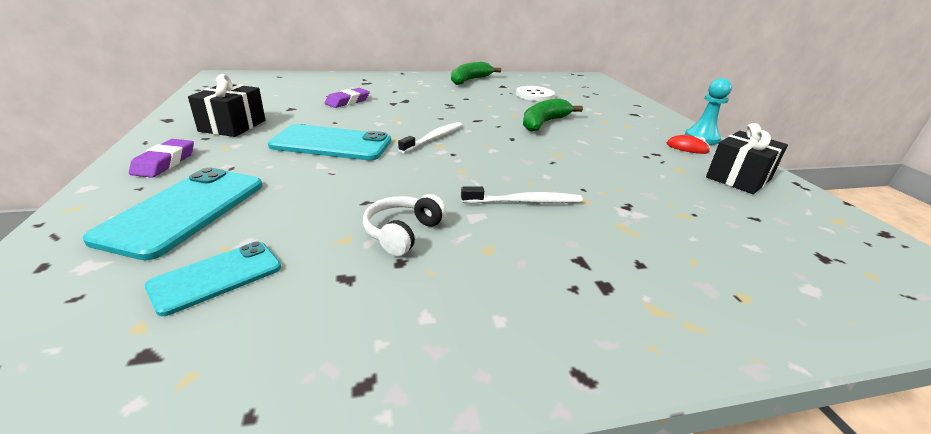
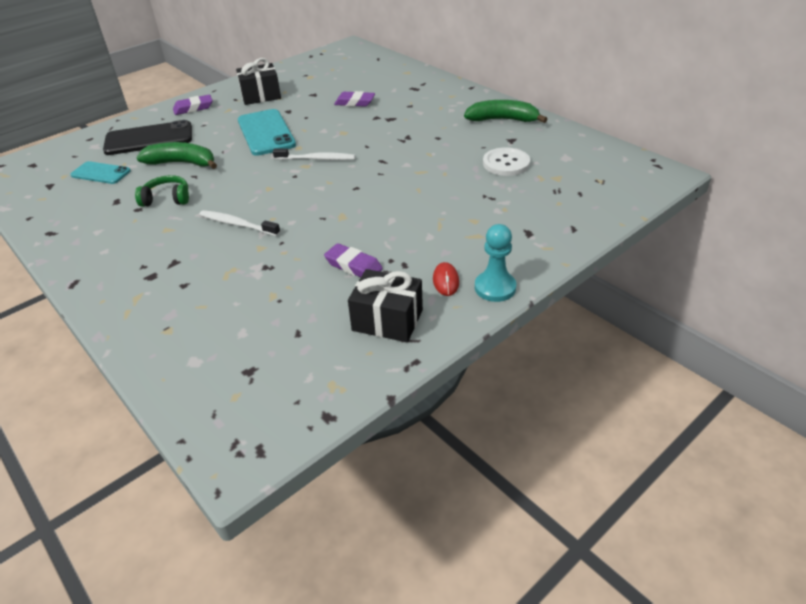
camera: 65 degrees right, 10 degrees up
turquoise phone [83,168,262,260] -> black phone [103,120,192,155]
white headphones [363,194,446,256] -> green headphones [135,175,189,207]
white toothbrush [461,186,583,204] -> white toothbrush turned 150 degrees clockwise [200,210,280,236]
green banana [523,99,583,132] -> green banana moved to [136,142,217,169]
none -> purple eraser [324,243,383,277]

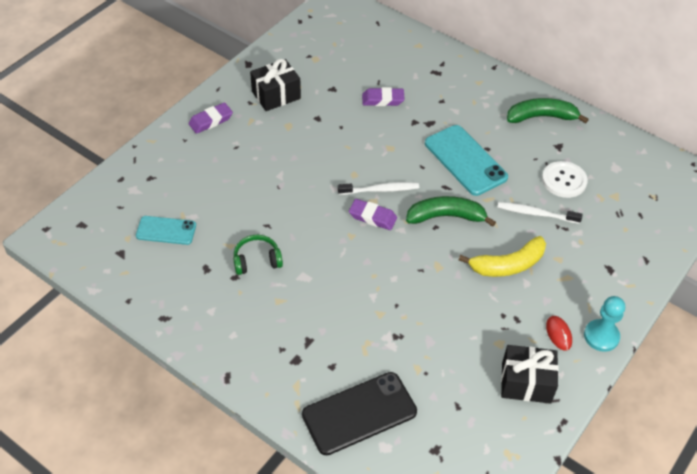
camera: 15 degrees left, 10 degrees up
black phone [103,120,192,155] -> black phone moved to [302,372,417,455]
green banana [136,142,217,169] -> green banana moved to [406,196,496,227]
white toothbrush [200,210,280,236] -> white toothbrush moved to [497,202,582,224]
turquoise phone [238,109,296,156] -> turquoise phone moved to [425,125,508,196]
purple eraser [324,243,383,277] -> purple eraser moved to [349,199,397,230]
none -> yellow banana [459,236,546,277]

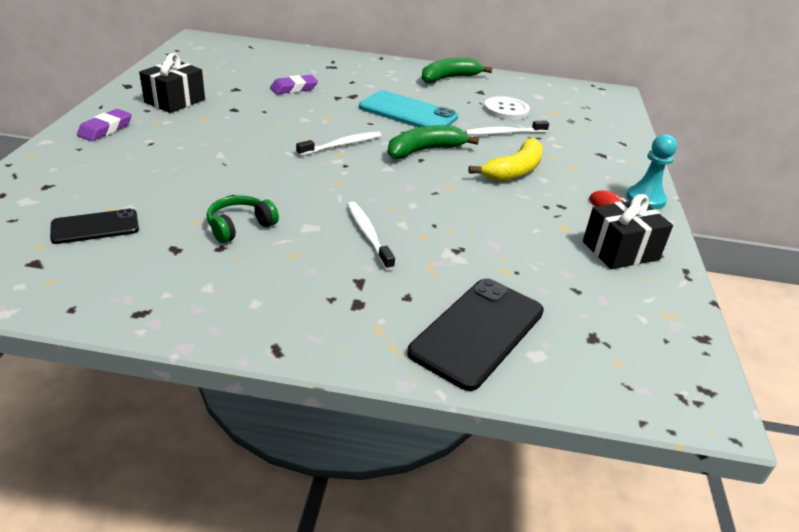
camera: 30 degrees left, 15 degrees down
turquoise phone [136,216,196,245] -> black phone [50,209,139,244]
purple eraser [349,199,397,230] -> none
none -> white toothbrush [347,201,395,270]

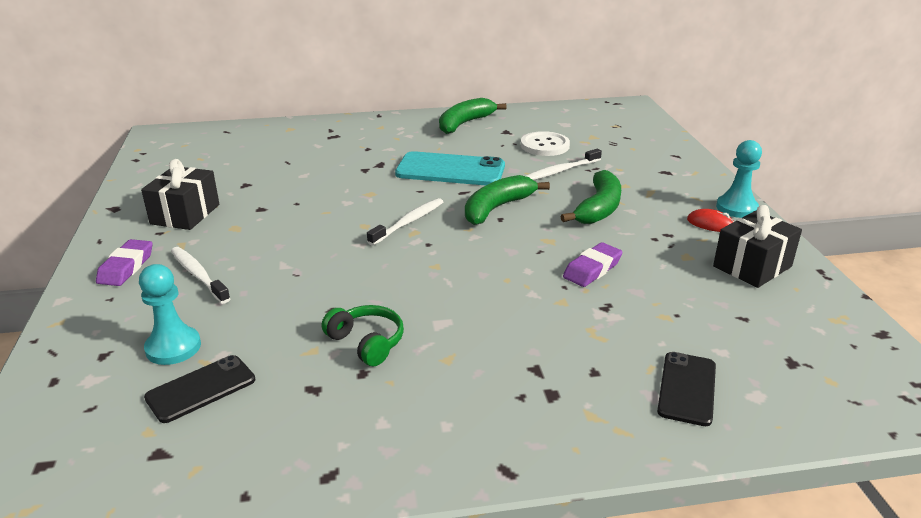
camera: 15 degrees left, 5 degrees down
green headphones [207,195,279,243] -> green headphones turned 105 degrees clockwise [322,305,404,366]
purple eraser [270,75,318,94] -> purple eraser moved to [563,242,623,287]
white toothbrush [347,201,395,270] -> white toothbrush moved to [171,247,231,304]
black phone [407,279,544,391] -> black phone [657,352,716,426], size x0.60
yellow banana [468,138,543,181] -> green banana [560,170,621,224]
none -> turquoise pawn [139,264,201,365]

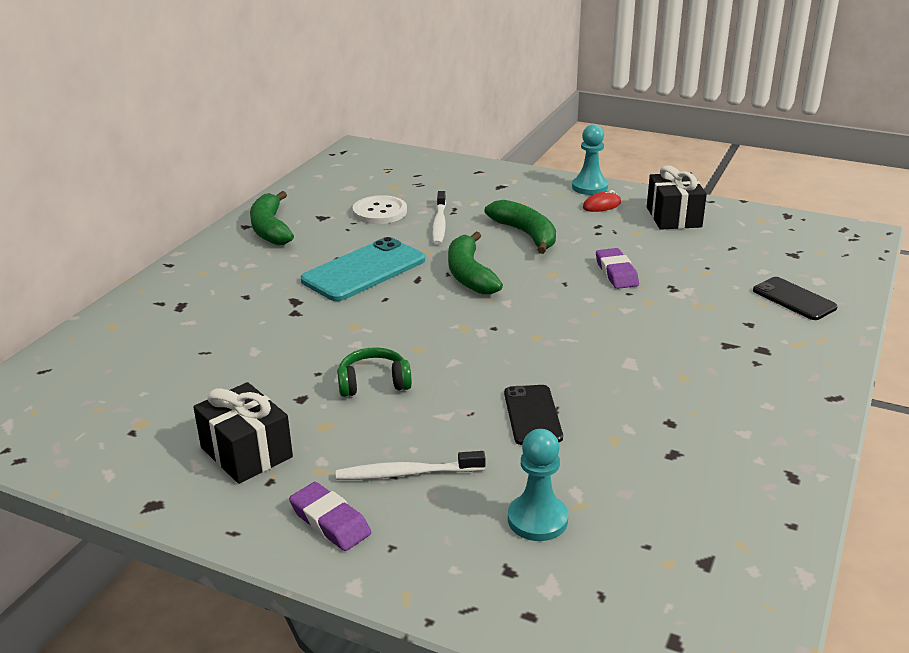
camera: 55 degrees left, 0 degrees up
black phone [144,355,255,423] -> black phone moved to [504,385,563,445]
green headphones [322,305,404,366] -> green headphones moved to [337,347,412,397]
white toothbrush [367,198,443,246] -> none

